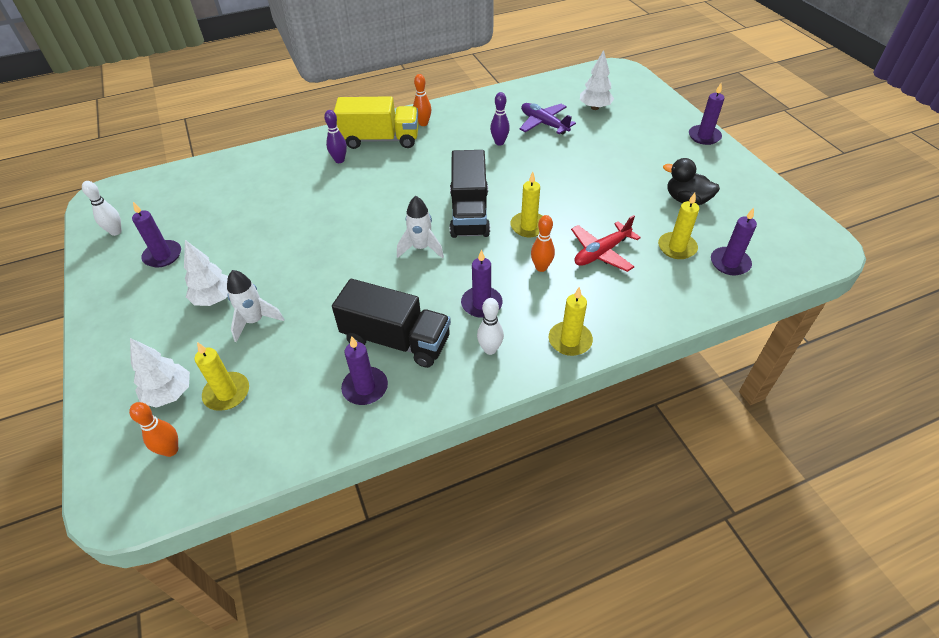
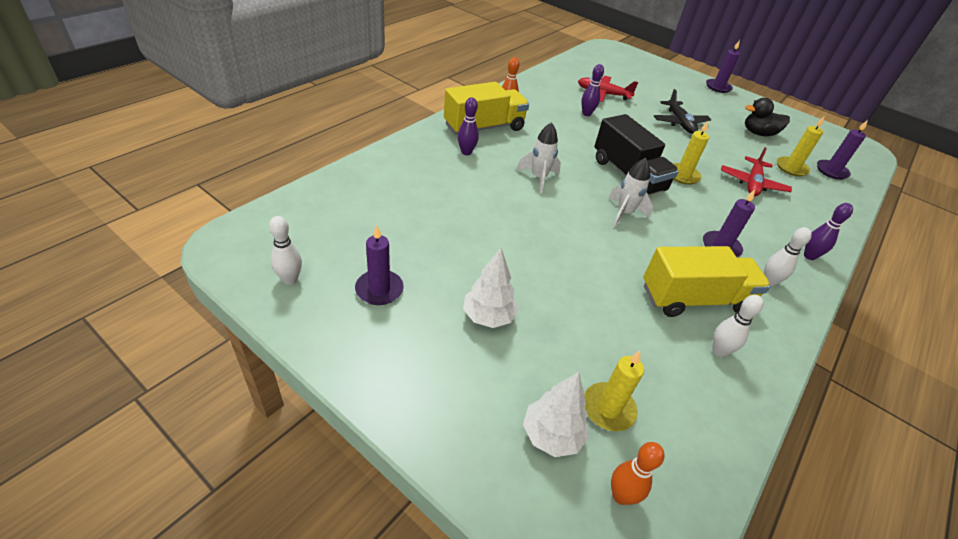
camera: 35 degrees left, 5 degrees down
white rocket [227,270,284,342] -> white rocket moved to [517,122,561,194]
black truck [332,279,451,368] -> yellow truck [643,246,771,317]
purple candle [341,336,388,405] -> white bowling pin [712,295,764,357]
purple plane [519,103,576,134] -> red plane [578,76,638,102]
orange bowling pin [531,215,555,272] -> none
yellow candle [549,287,593,356] -> purple bowling pin [804,203,853,260]
white tree [580,50,614,110] -> none
none -> black plane [654,89,711,134]

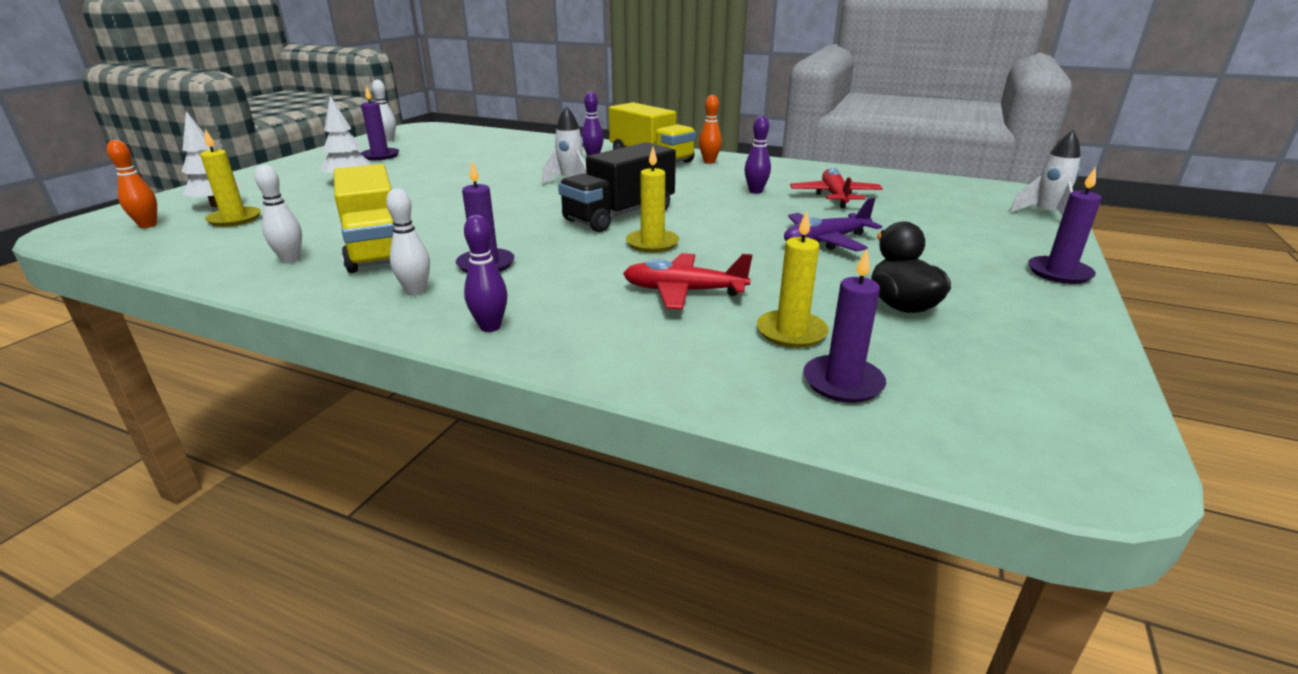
camera: 80 degrees right, 15 degrees down
white rocket [608,158,653,227] -> white rocket moved to [1009,130,1081,216]
black plane [654,89,711,134] -> purple plane [784,198,882,252]

